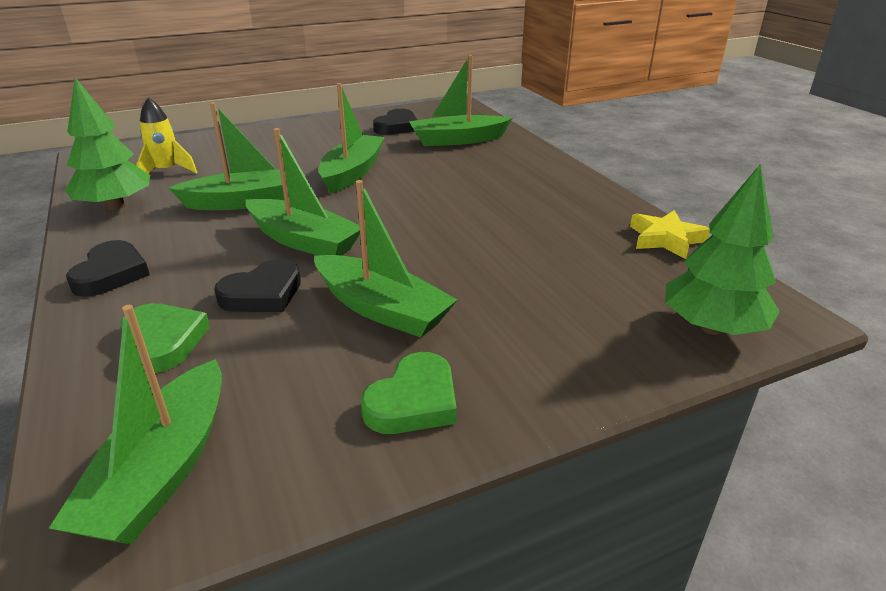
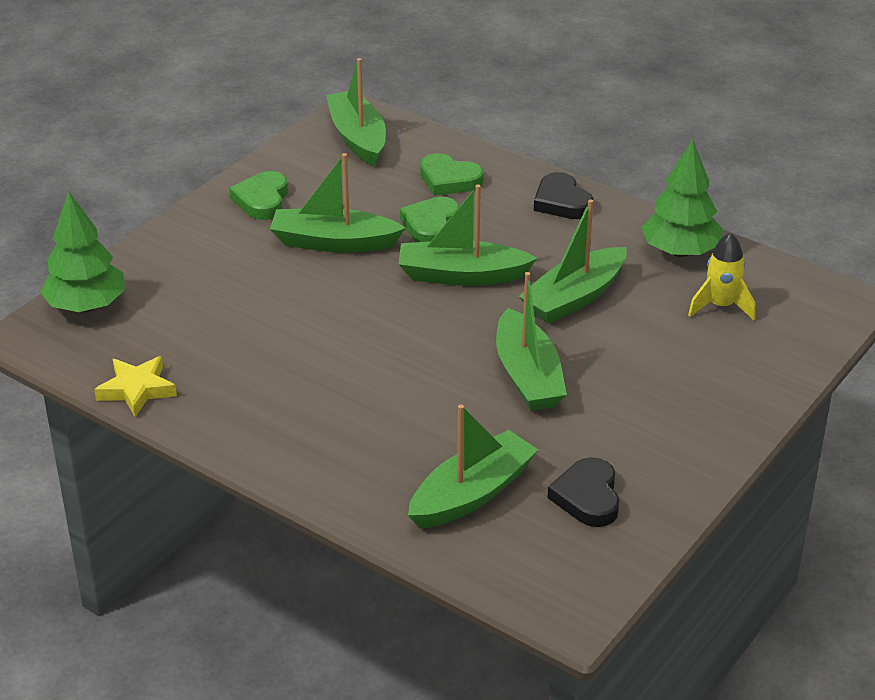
camera: 150 degrees right, 5 degrees up
black heart [214,259,301,312] -> green heart [400,197,460,242]

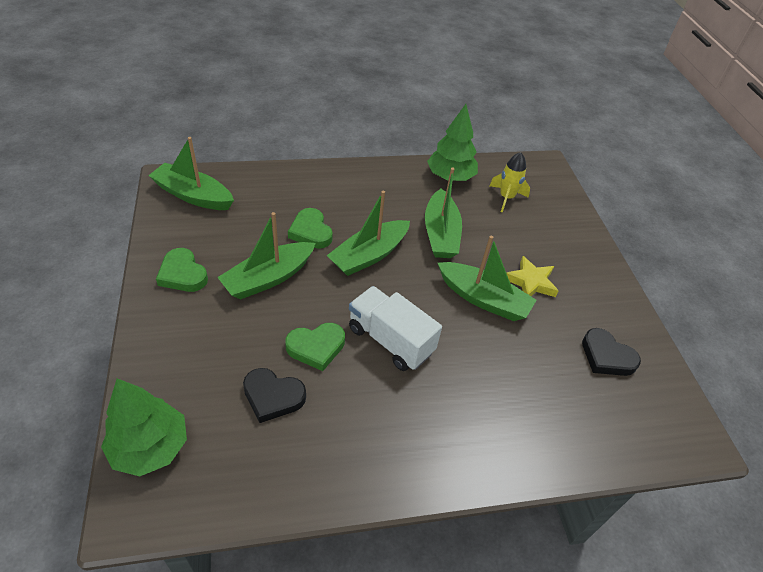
camera: 50 degrees left, 10 degrees up
yellow star [94,356,177,417] -> yellow star moved to [507,256,558,297]
green boat [408,405,538,529] -> none
green heart [420,153,484,196] -> green heart moved to [285,323,345,371]
black heart [534,172,593,219] -> black heart moved to [243,368,306,423]
none -> white truck [349,286,442,371]

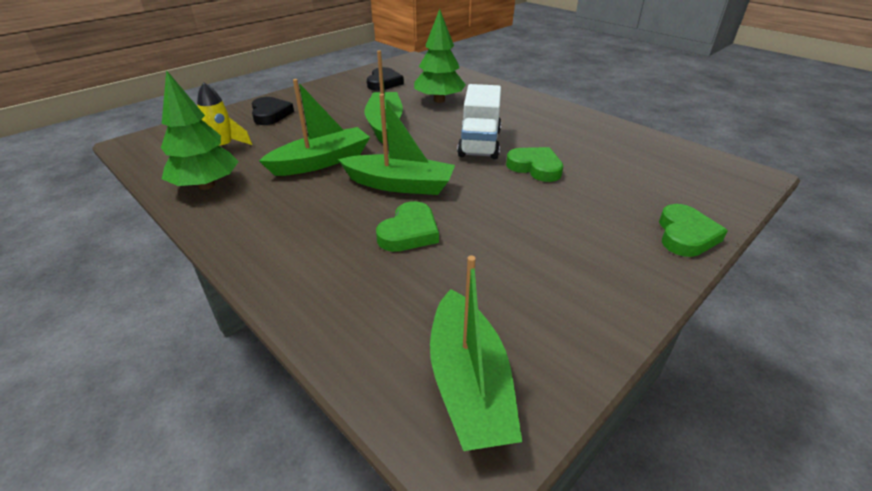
camera: 120 degrees left, 10 degrees down
green tree [101,378,187,476] -> green tree moved to [414,9,466,103]
green heart [156,248,208,292] -> green heart moved to [659,204,728,257]
green boat [217,212,316,300] -> none
black heart [243,368,306,423] -> black heart moved to [252,97,294,125]
yellow star [507,256,558,297] -> none

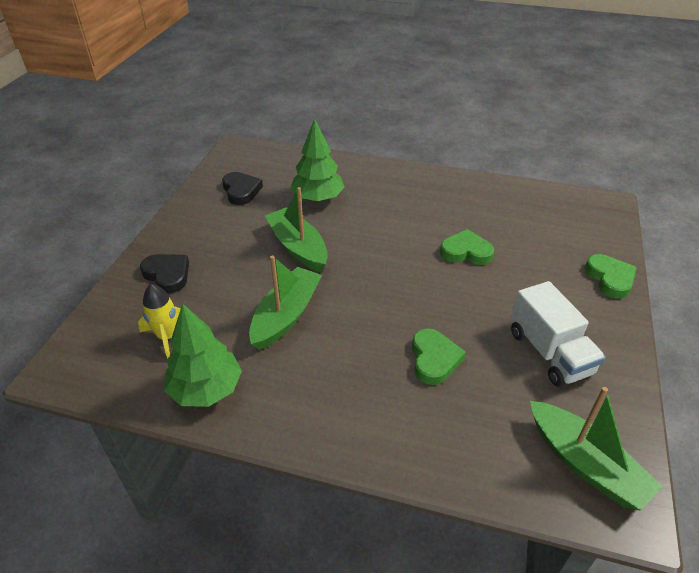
camera: 30 degrees left, 5 degrees up
green boat [338,94,455,195] -> none
white truck [457,84,501,159] -> white truck moved to [511,281,606,387]

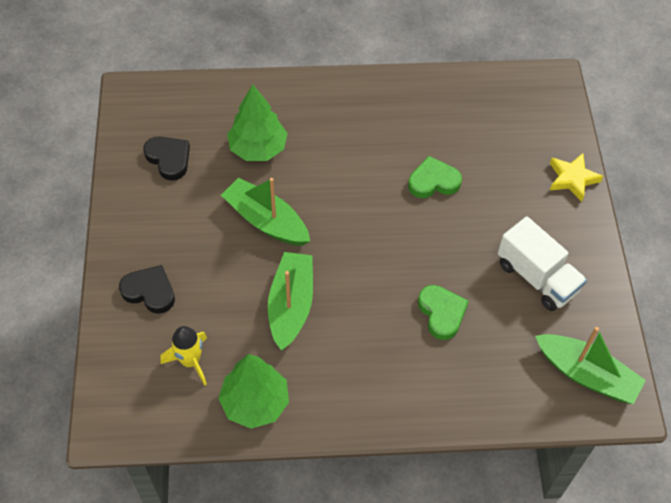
camera: 20 degrees left, 15 degrees up
green heart [585,254,637,299] -> yellow star [550,153,603,202]

